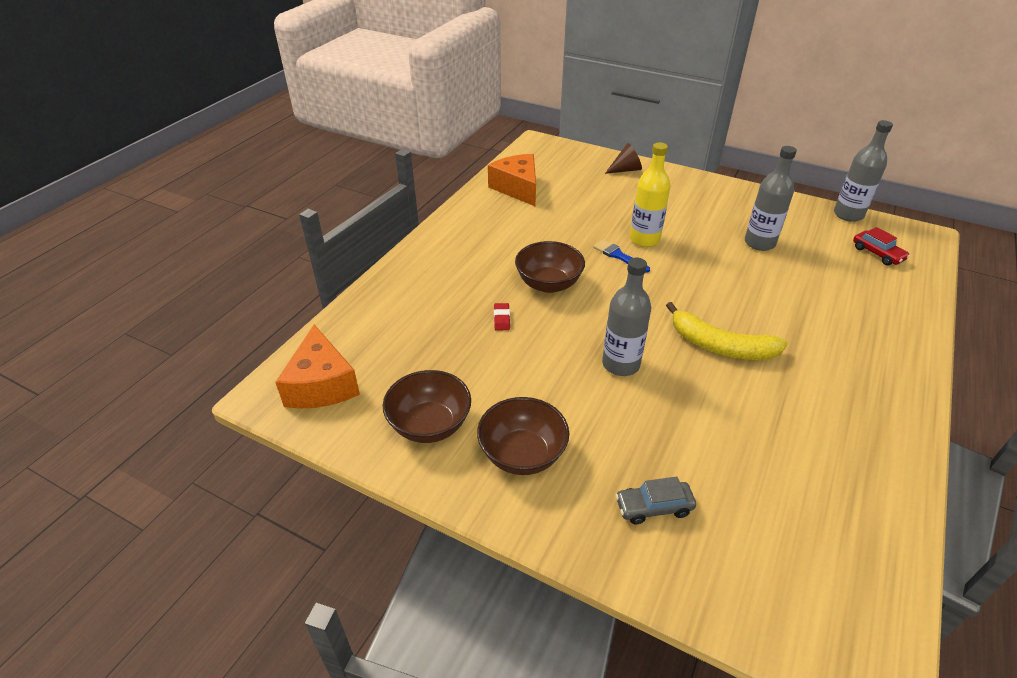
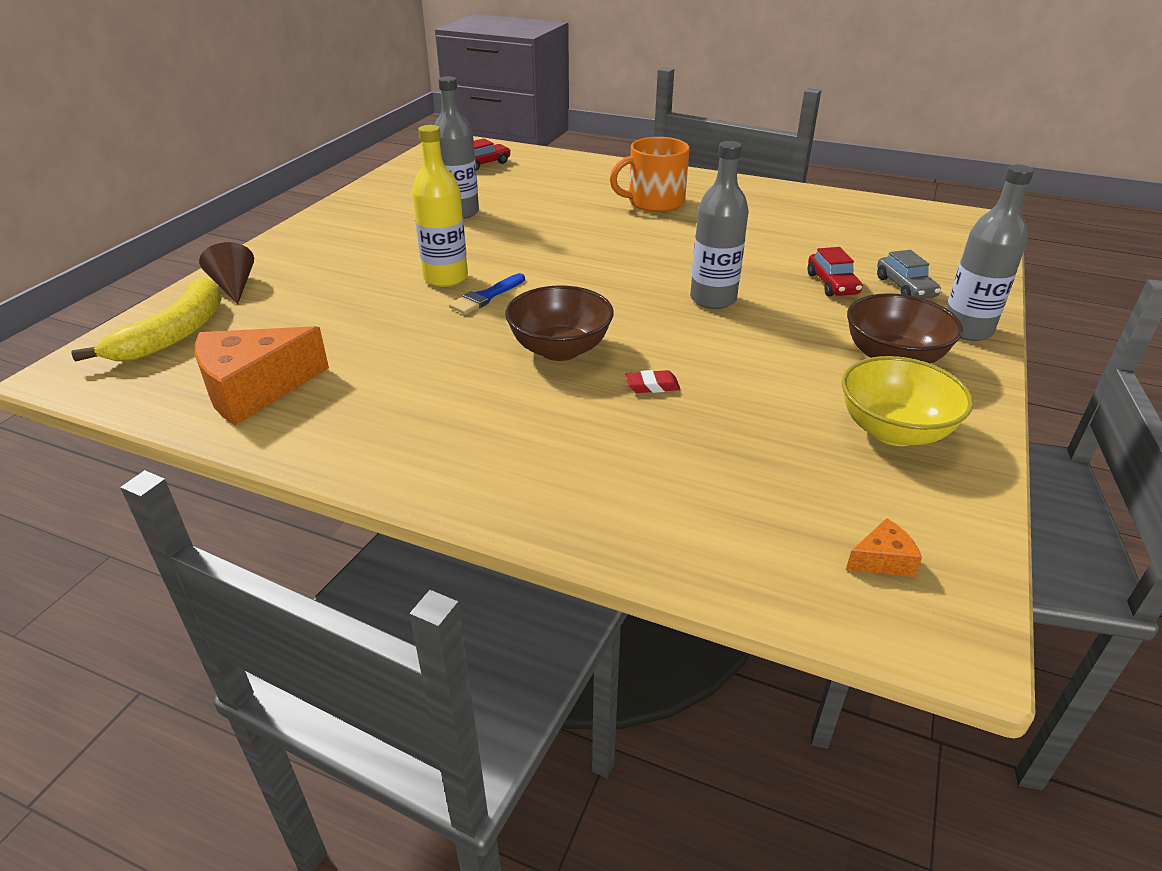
camera: 95 degrees left, 5 degrees down
orange cheese [275,324,360,409] -> orange cheese [846,518,922,577], size x0.43
brown bowl [383,370,471,443] -> yellow bowl [842,356,973,446]
yellow banana [666,302,788,360] -> yellow banana moved to [71,277,222,362]
grey bottle [834,120,893,222] -> grey bottle moved to [946,164,1034,341]
none -> orange mug [610,137,690,212]
none -> red car [808,247,863,296]

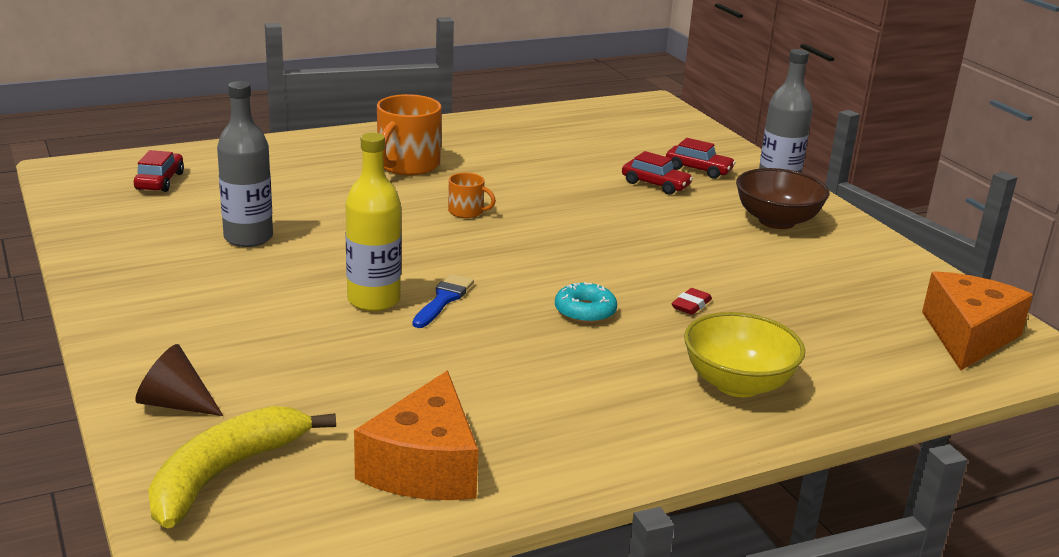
camera: 50 degrees left, 10 degrees down
yellow banana [71,277,222,362] -> yellow banana turned 120 degrees counterclockwise [148,406,336,529]
blue brush [449,273,525,315] -> blue brush turned 150 degrees counterclockwise [413,274,474,328]
brown bowl [505,285,614,361] -> turquoise donut [555,282,617,324]
grey bottle [690,141,749,309] -> none
yellow bowl [842,356,973,446] -> yellow bowl moved to [684,312,805,397]
orange cheese [846,518,922,577] -> orange cheese [922,271,1033,371], size x2.30
grey car [877,250,941,299] -> red car [666,138,736,179]
none -> orange mug [448,173,496,218]

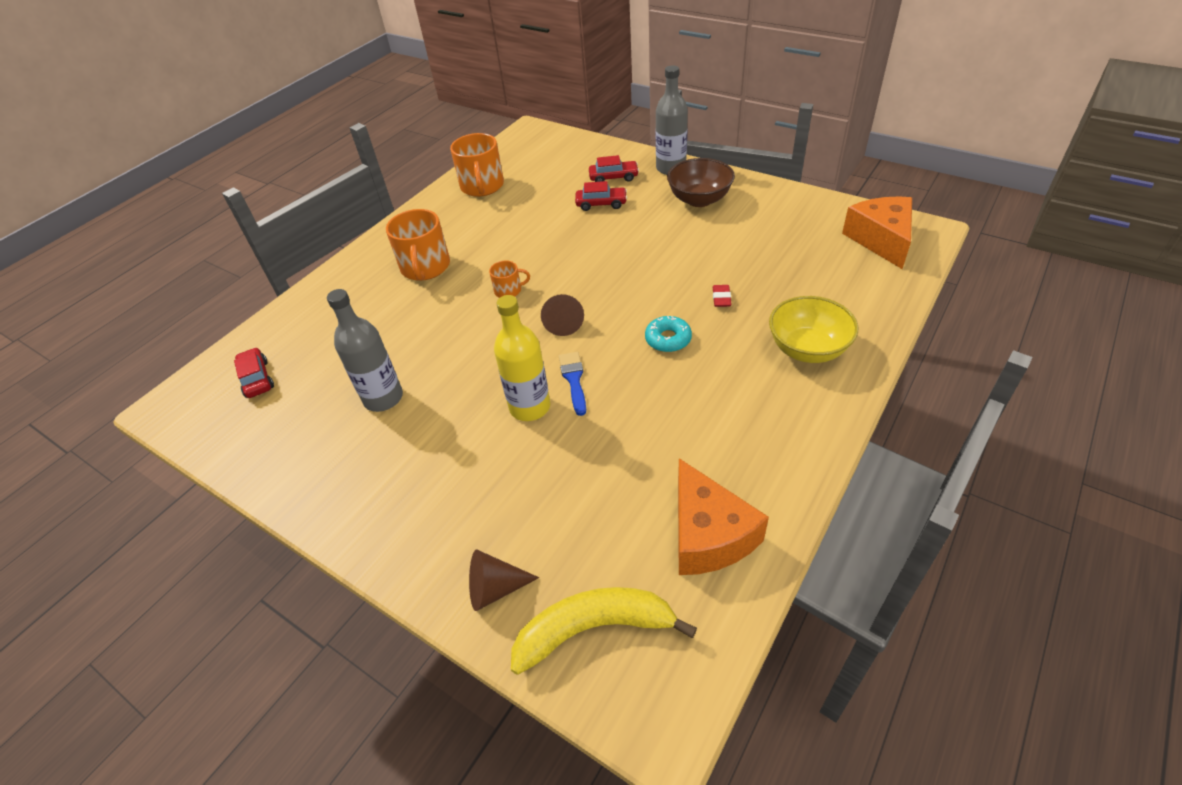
camera: 25 degrees left, 20 degrees up
yellow banana [148,406,336,529] -> yellow banana turned 75 degrees clockwise [511,587,697,675]
none -> orange mug [450,133,504,197]
none -> brown cone [541,294,584,336]

